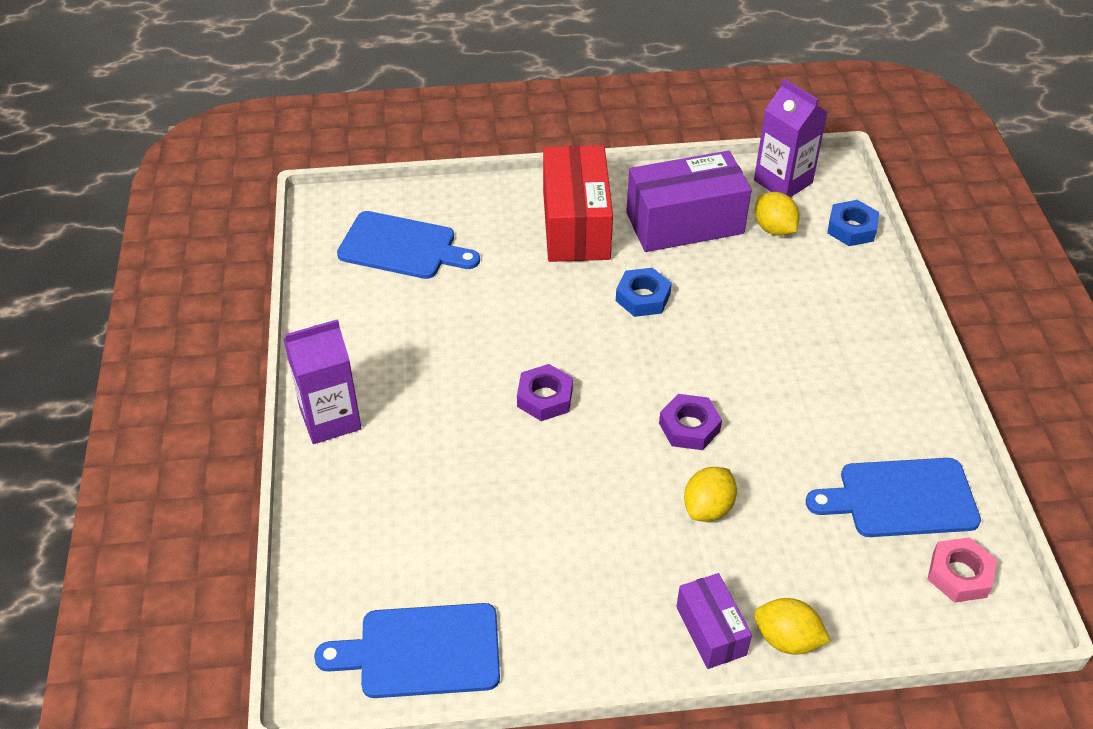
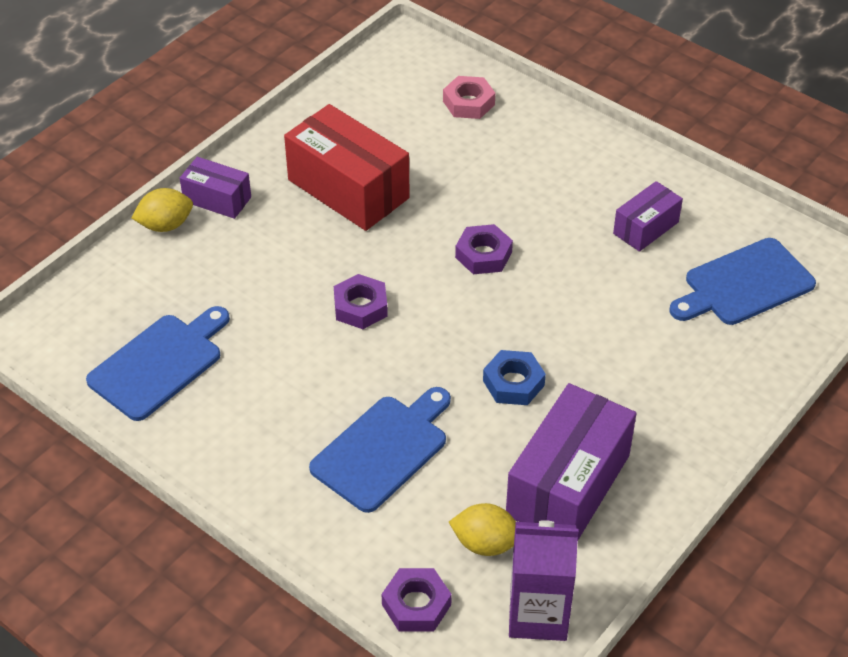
camera: 135 degrees right, 0 degrees up
purple carton [284,319,362,444] -> none
blue cutting board [314,603,500,698] -> blue cutting board moved to [309,387,451,513]
red box [543,145,613,262] -> red box moved to [284,104,409,231]
yellow lemon [684,467,737,521] -> none
blue nut [827,200,879,246] -> purple nut [382,568,452,632]
pink nut [927,537,997,603] -> pink nut moved to [443,76,495,119]
none -> purple box [613,181,683,252]

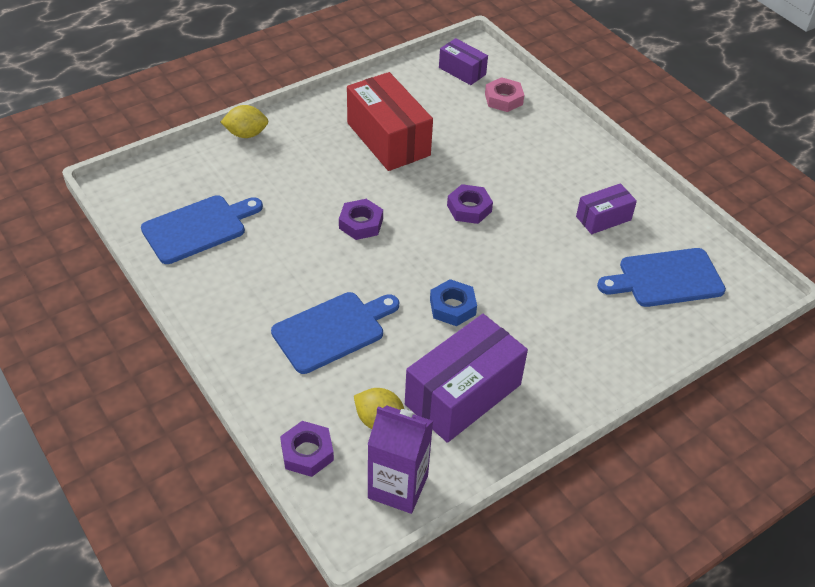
camera: 15 degrees right, 0 degrees up
purple box [180,157,251,219] -> purple box moved to [439,38,488,85]

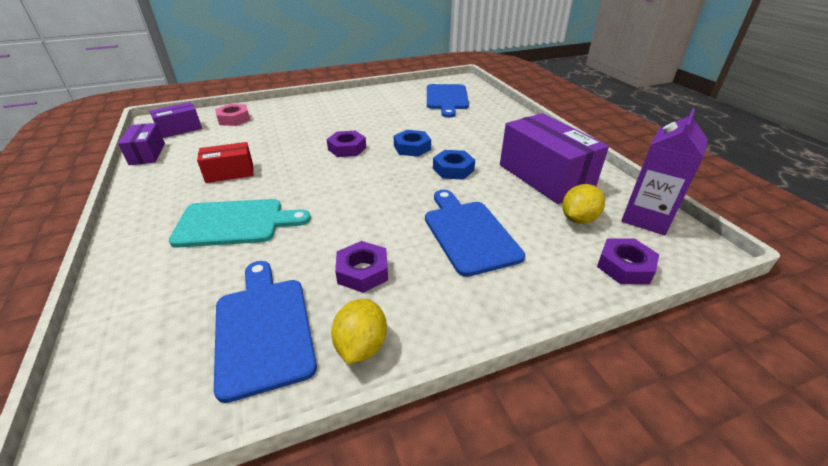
camera: 75 degrees left, 10 degrees down
yellow lemon [221,105,269,138] -> yellow lemon moved to [331,299,387,365]
purple nut [339,199,383,240] -> purple nut moved to [335,241,388,293]
red box [347,72,433,171] -> red box [197,142,253,183], size x0.54
purple box [576,183,637,234] -> purple box moved to [118,123,165,165]
none -> turquoise cutting board [169,199,311,248]
none -> blue nut [394,130,431,157]

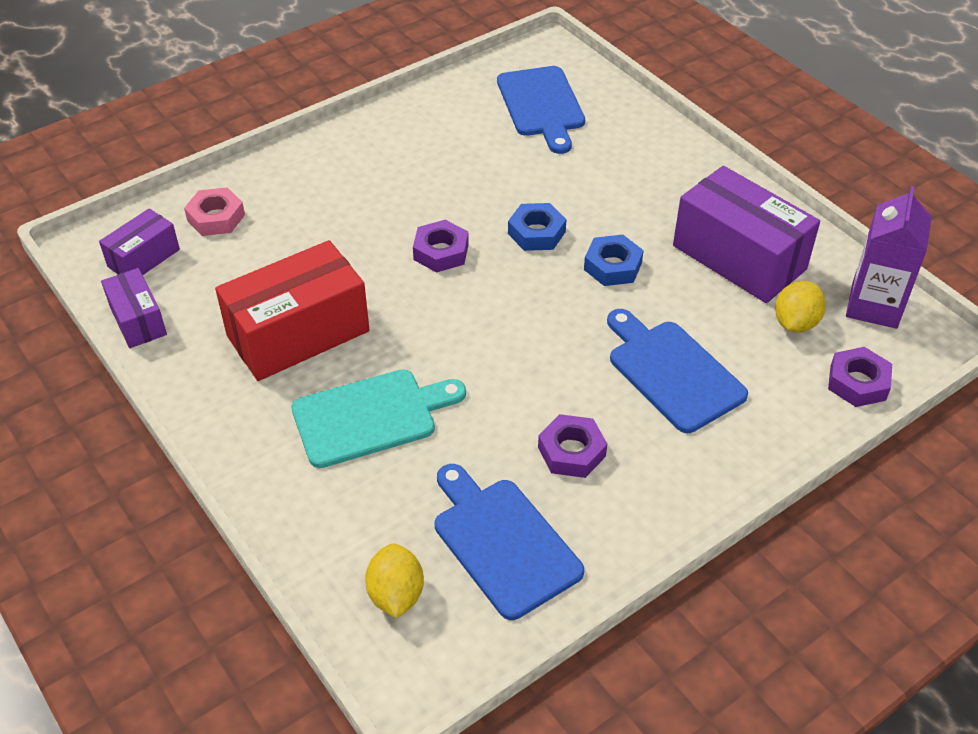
camera: 15 degrees left, 10 degrees up
red box [197,142,253,183] -> red box [215,240,370,381], size x1.86
yellow lemon [331,299,387,365] -> yellow lemon moved to [365,543,424,619]

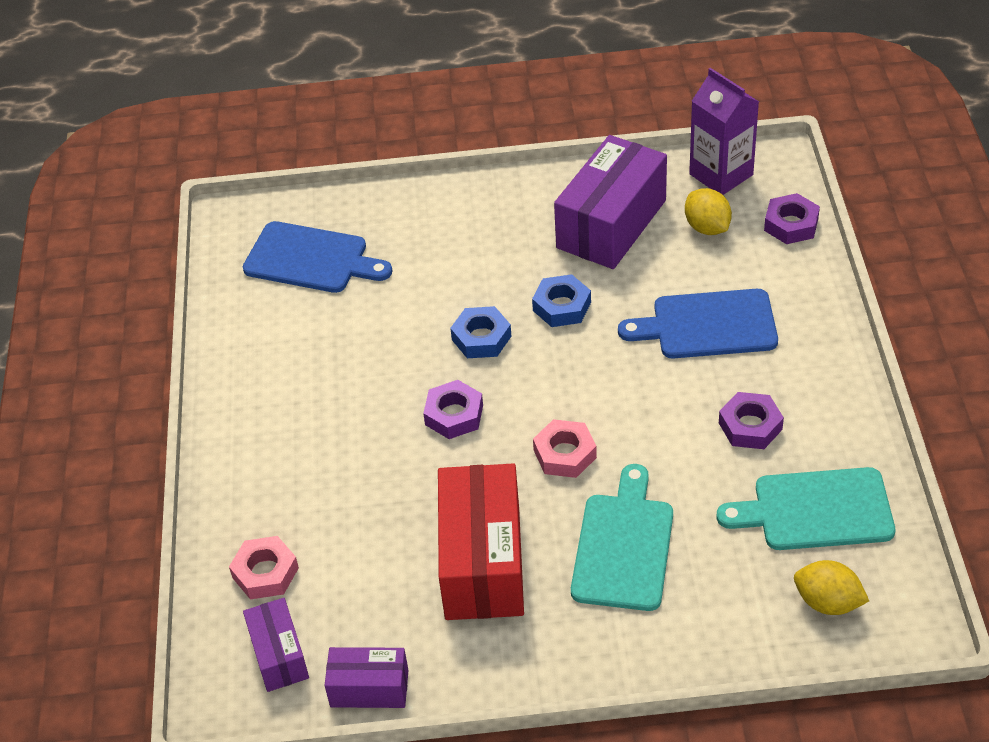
camera: 55 degrees left, 0 degrees up
blue cutting board [435,464,584,620] -> turquoise cutting board [716,467,895,550]
purple box [673,166,820,303] -> purple box turned 45 degrees counterclockwise [554,135,667,269]
none -> pink nut [533,419,597,478]

